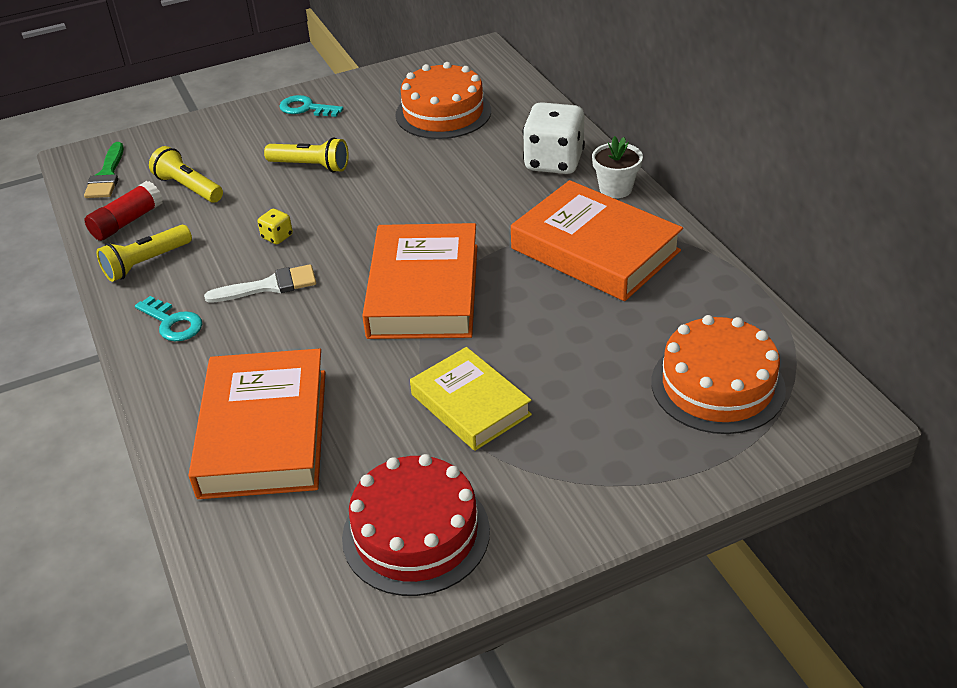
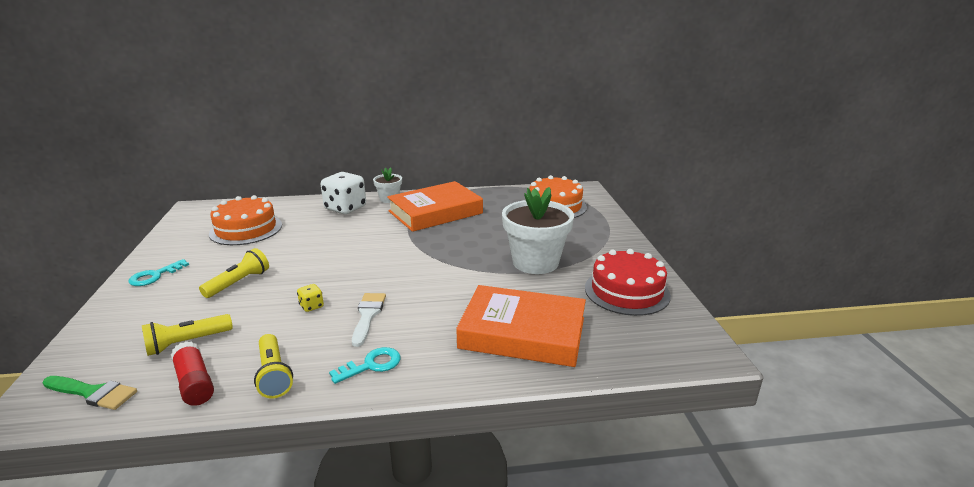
camera: 75 degrees left, 15 degrees down
orange book [362,223,477,339] -> none
yellow book [410,347,532,451] -> white flower pot [502,187,574,274]

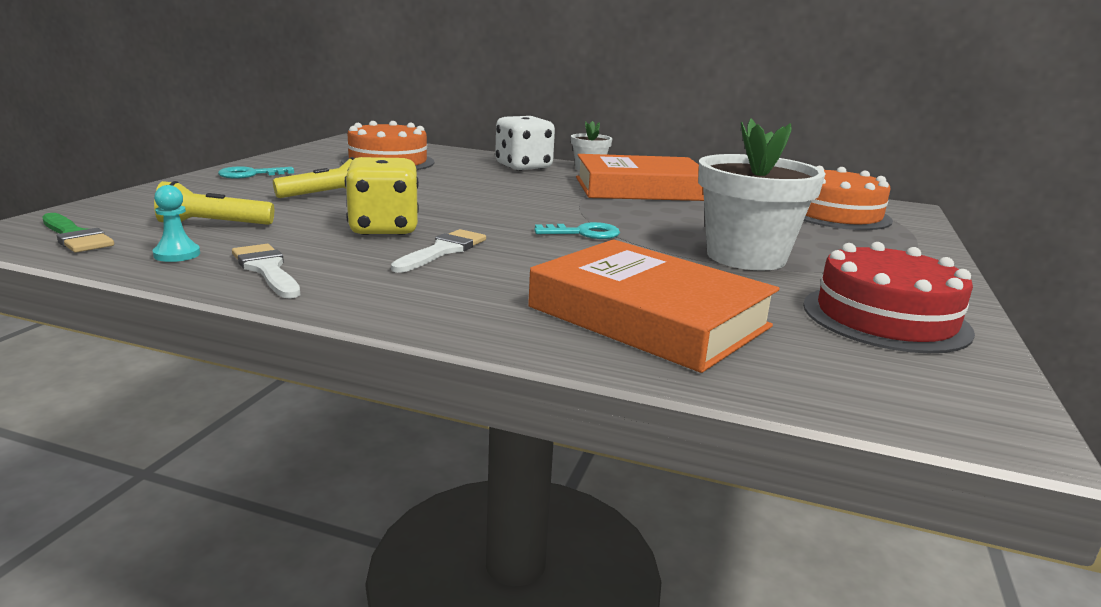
camera: 25 degrees right, 5 degrees down
red glue stick [171,341,214,406] -> turquoise pawn [153,185,200,262]
yellow flashlight [254,334,293,398] -> white brush [232,244,300,298]
yellow dice [297,284,324,312] -> yellow dice [345,157,419,235], size x2.26
turquoise key [329,347,401,384] -> turquoise key moved to [534,222,620,239]

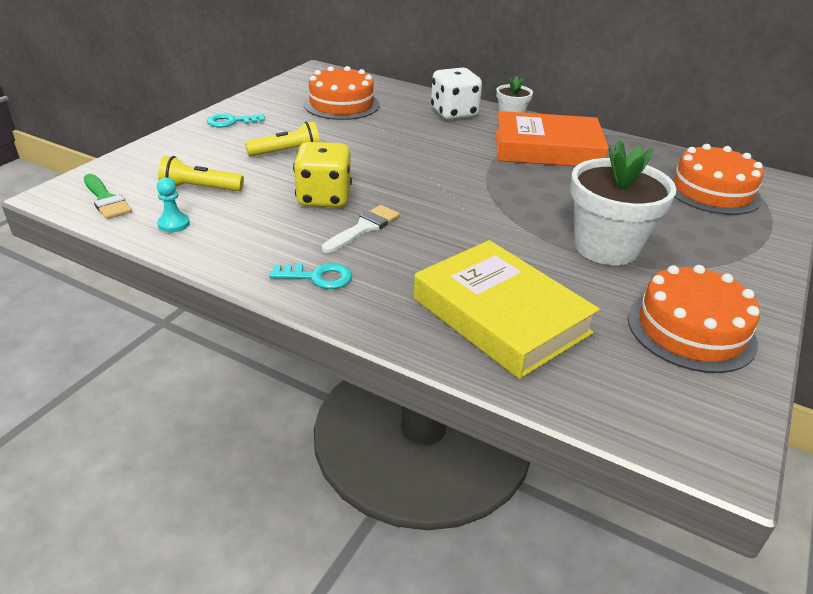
camera: 10 degrees right, 15 degrees up
white brush [232,244,300,298] -> none
orange book [528,239,780,373] -> yellow book [413,240,600,379]
turquoise key [534,222,620,239] -> turquoise key moved to [270,263,352,289]
red cake [803,242,975,353] -> orange cake [628,265,760,373]

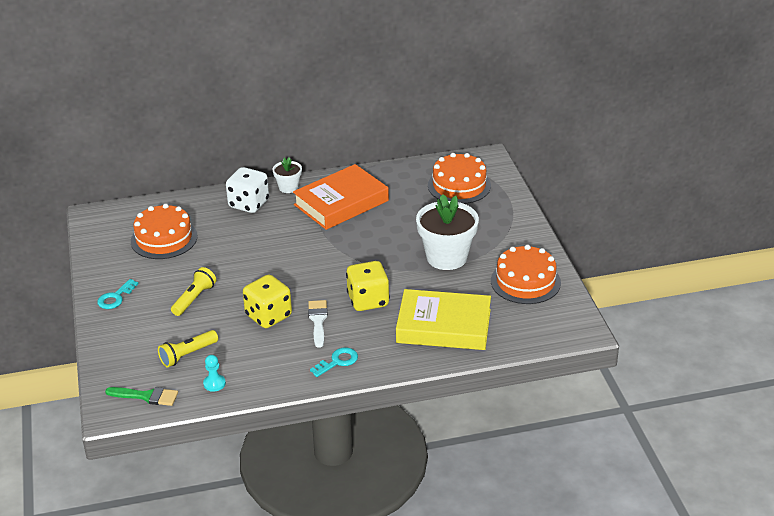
camera: 40 degrees left, 0 degrees up
none -> yellow dice [346,261,390,311]

